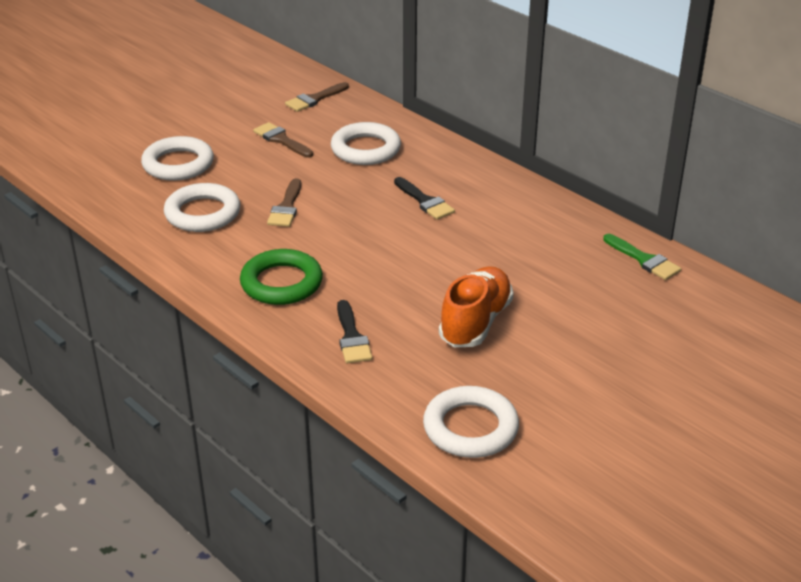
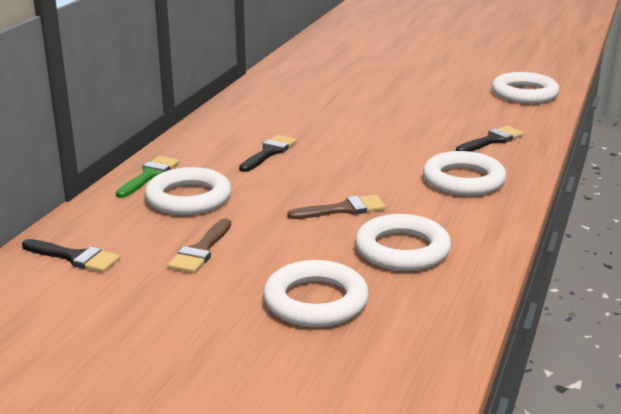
camera: 115 degrees left, 10 degrees down
green ring [240,249,323,305] -> white ring [423,151,506,196]
brown brush [285,82,349,112] -> black brush [22,239,120,272]
orange shoe [439,266,513,347] -> none
green brush [603,234,681,280] -> green brush moved to [116,156,179,198]

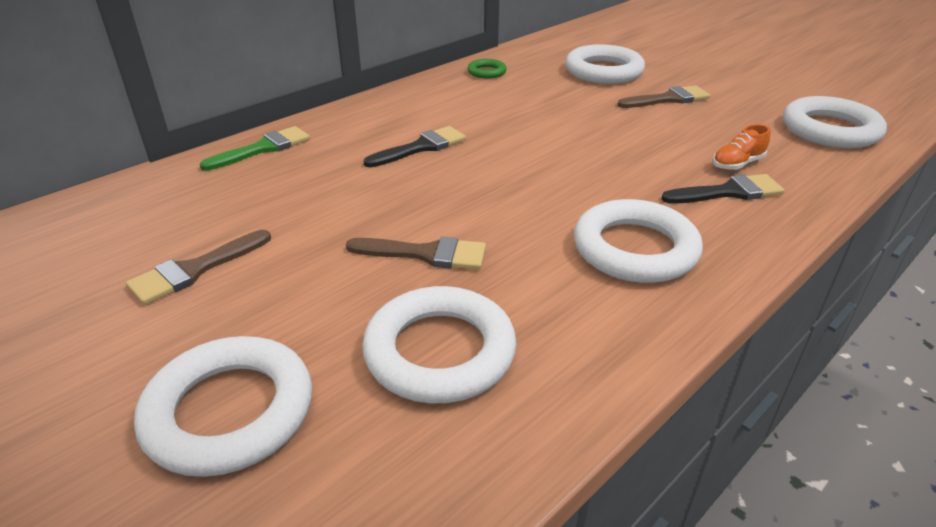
camera: 25 degrees right, 10 degrees up
black brush [22,239,120,272] -> none
white ring [145,167,231,215] -> white ring moved to [565,44,645,84]
none -> green ring [468,59,507,78]
none -> brown brush [618,85,710,108]
none -> orange shoe [712,124,770,170]

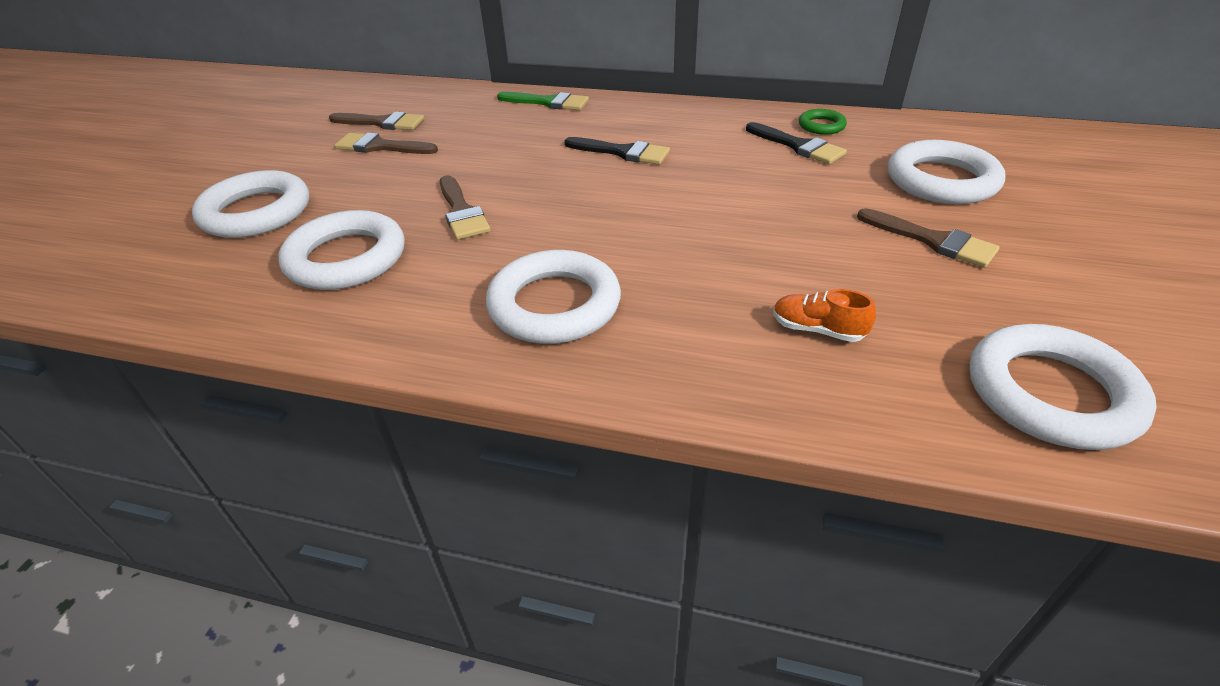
camera: 60 degrees right, 5 degrees up
black brush [661,174,785,204] -> black brush moved to [746,122,847,164]
none -> brown brush [329,112,424,130]

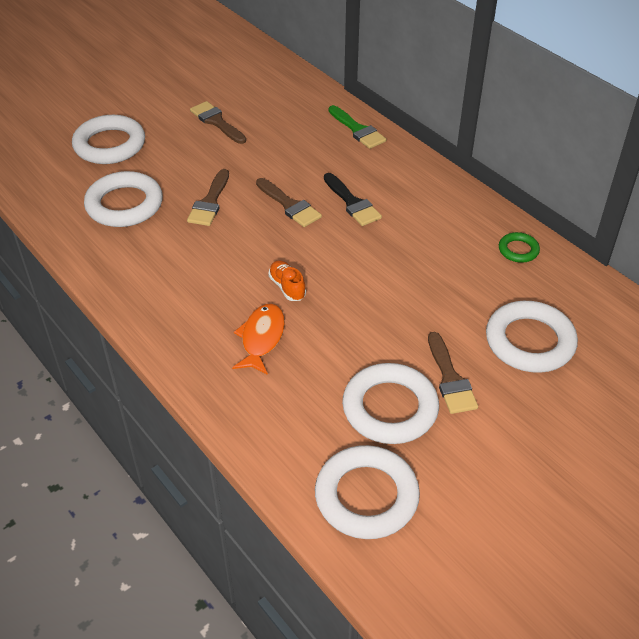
camera: 35 degrees right, 5 degrees up
brown brush [329,112,424,130] -> brown brush moved to [256,178,322,227]
white ring [486,250,621,344] -> white ring moved to [342,363,439,444]
black brush [746,122,847,164] -> none
orange shoe [773,289,876,342] -> orange shoe moved to [268,260,306,301]
none -> orange fish [232,304,285,375]

